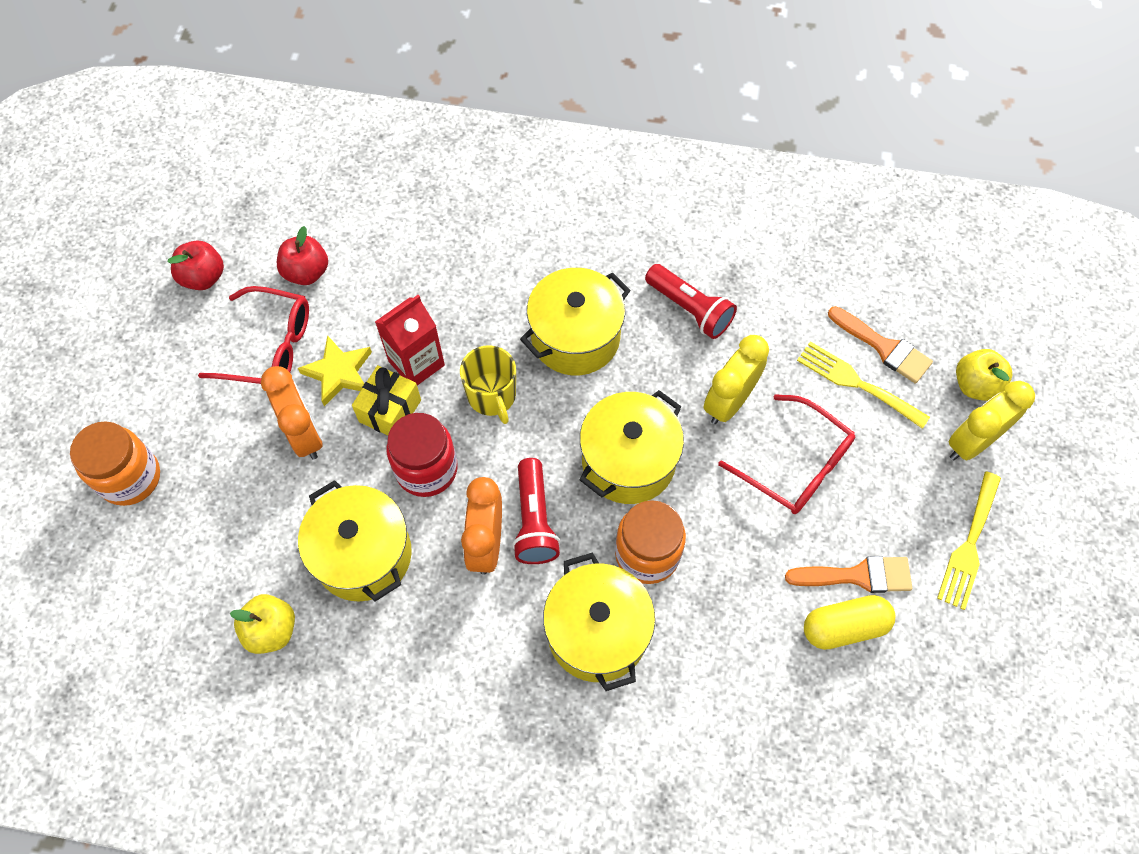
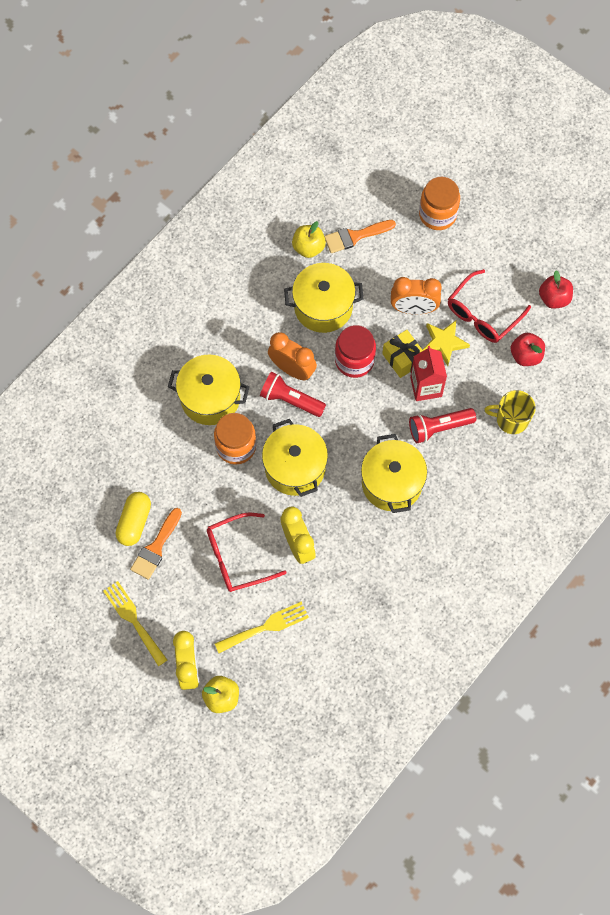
camera: 120 degrees right, 5 degrees up
yellow mug [460,345,516,424] -> yellow mug moved to [484,390,536,434]
red flashlight [645,264,737,339] -> red flashlight moved to [409,408,476,443]
orange brush [828,306,933,384] -> orange brush moved to [324,220,396,253]

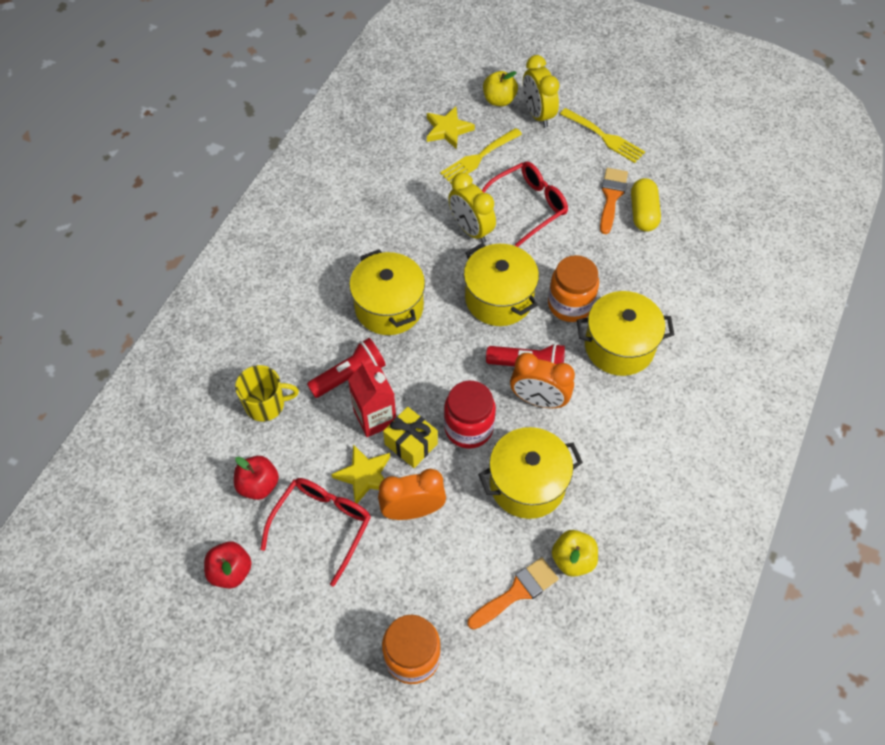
camera: 165 degrees right, 10 degrees down
none -> yellow star [427,106,475,149]

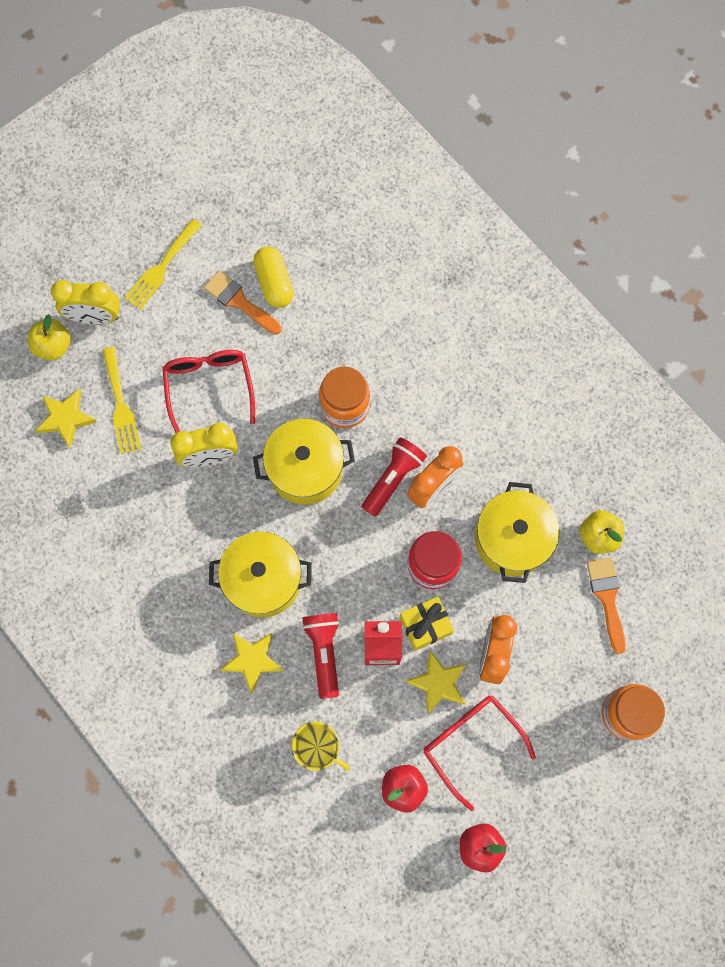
camera: 65 degrees left, 15 degrees up
yellow mug [235,365,299,422] -> yellow mug turned 105 degrees clockwise [292,722,351,771]
yellow fork [560,108,645,163] -> yellow fork turned 150 degrees clockwise [124,219,202,310]
yellow pot [577,291,674,376] -> none
yellow capsule [631,178,661,232] -> yellow capsule turned 45 degrees clockwise [253,246,294,308]
none -> yellow star [220,633,284,694]

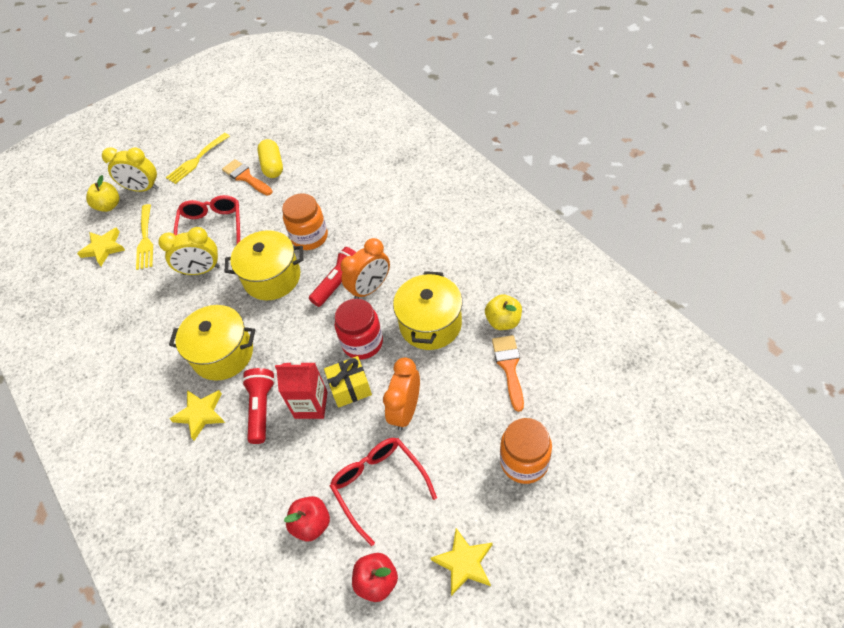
camera: 10 degrees right, 20 degrees down
yellow mug [292,722,351,771] -> none
yellow star [405,650,467,715] -> yellow star moved to [431,528,492,596]

